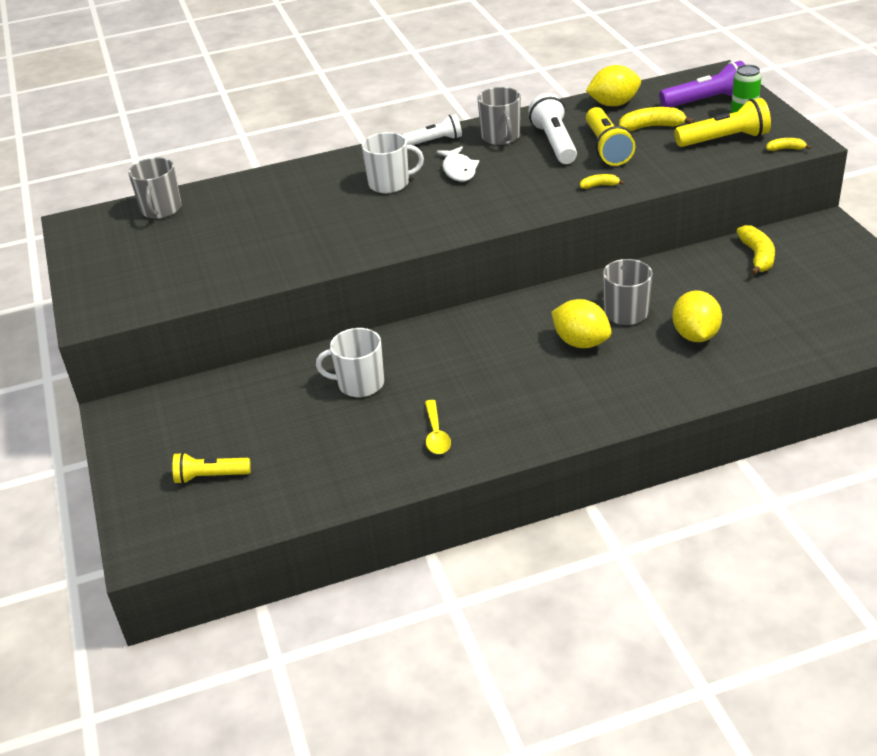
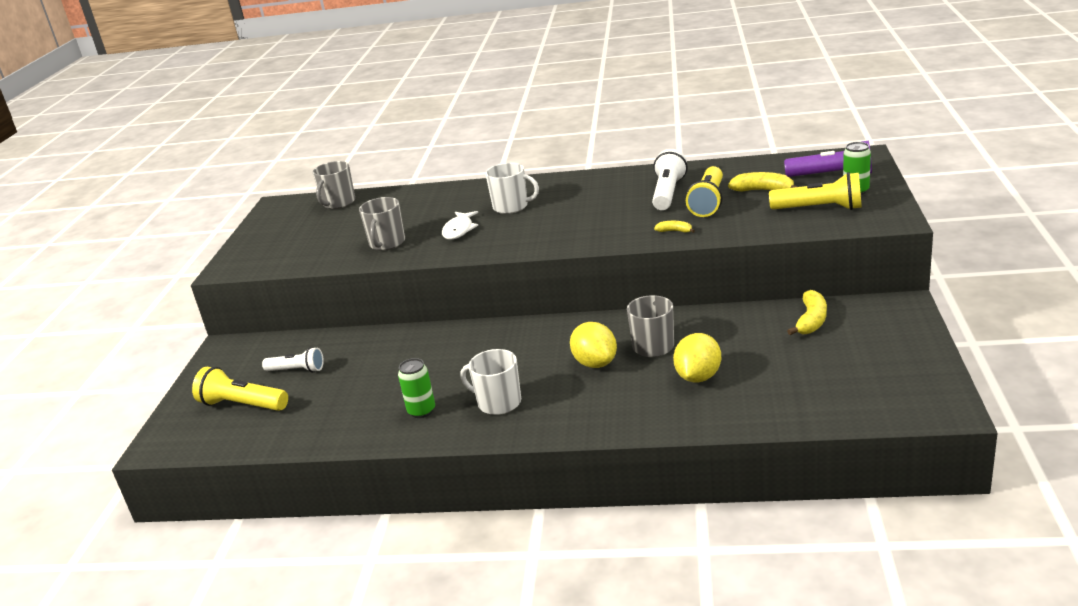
camera: 25 degrees right, 10 degrees down
yellow flashlight [172,452,251,484] -> yellow flashlight [192,367,288,411], size x1.51
white mug [316,328,384,397] -> white mug moved to [460,349,521,415]
white flashlight [402,114,462,145] -> white flashlight moved to [262,347,324,373]
yellow spoon [425,400,451,454] -> green can [398,358,435,418]
white fish [436,146,479,182] -> white fish moved to [442,211,478,240]
grey mug [478,87,521,145] -> grey mug moved to [359,197,405,250]
yellow lemon [586,65,641,106] -> none
yellow banana [766,138,811,151] -> none

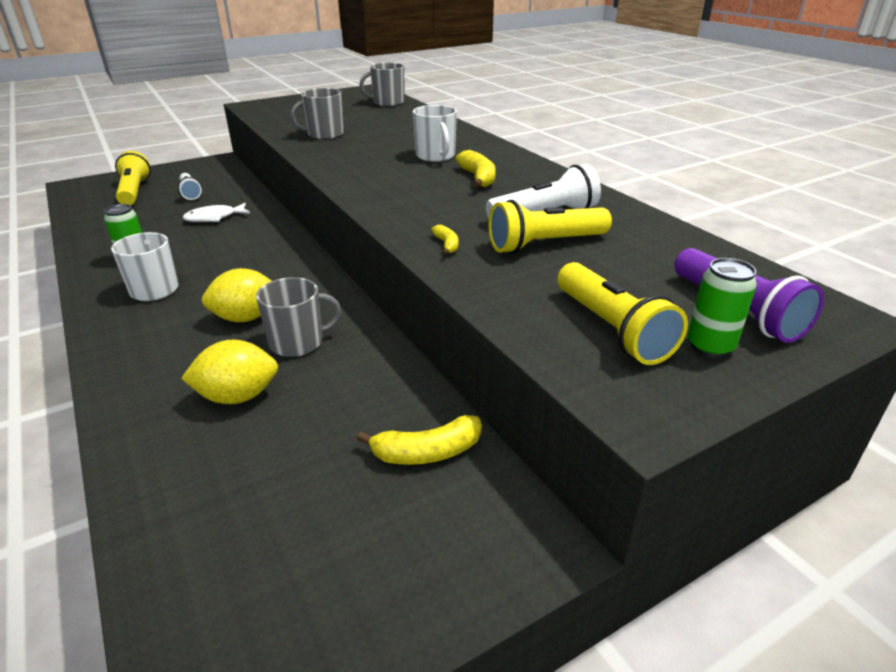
camera: 50 degrees right, 5 degrees up
white fish [442,211,478,240] -> white fish moved to [183,203,250,222]
yellow lemon [570,322,617,368] -> yellow lemon turned 45 degrees clockwise [201,268,271,322]
yellow banana [728,172,798,192] -> yellow banana moved to [456,150,496,187]

